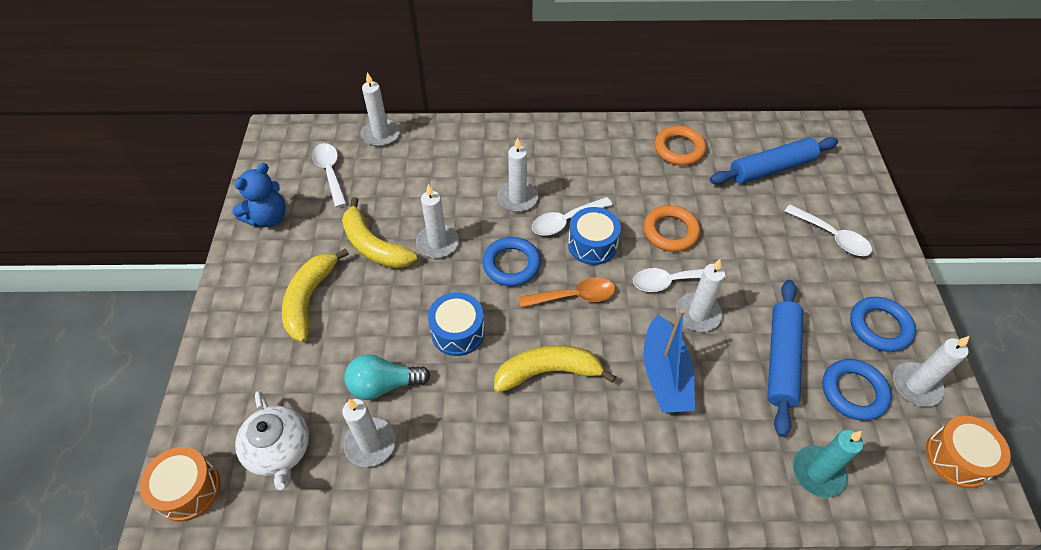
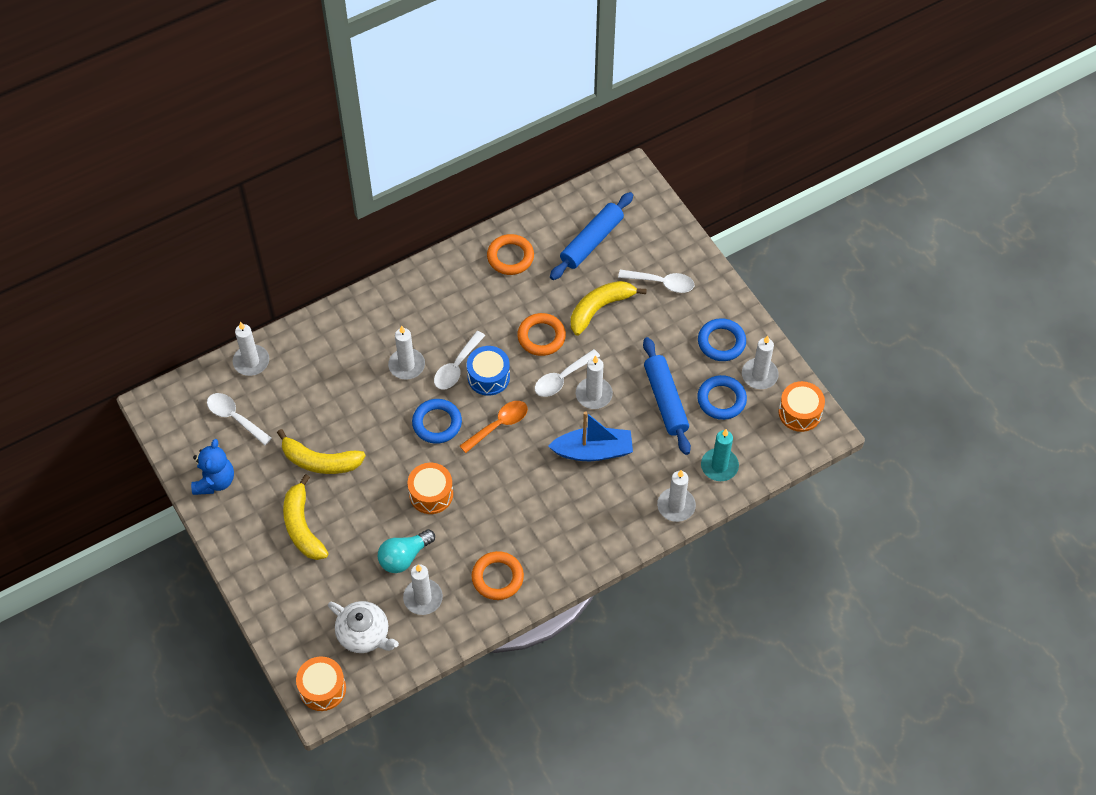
camera: 30 degrees left, 5 degrees up
white candle [416,184,459,258] -> white candle moved to [657,470,696,522]
blue drum [428,292,485,356] -> orange drum [408,463,453,514]
yellow banana [494,345,616,393] -> yellow banana moved to [571,281,647,336]
blue boat [643,309,695,413] -> blue boat turned 60 degrees counterclockwise [548,411,633,461]
none -> orange ring [471,551,524,600]

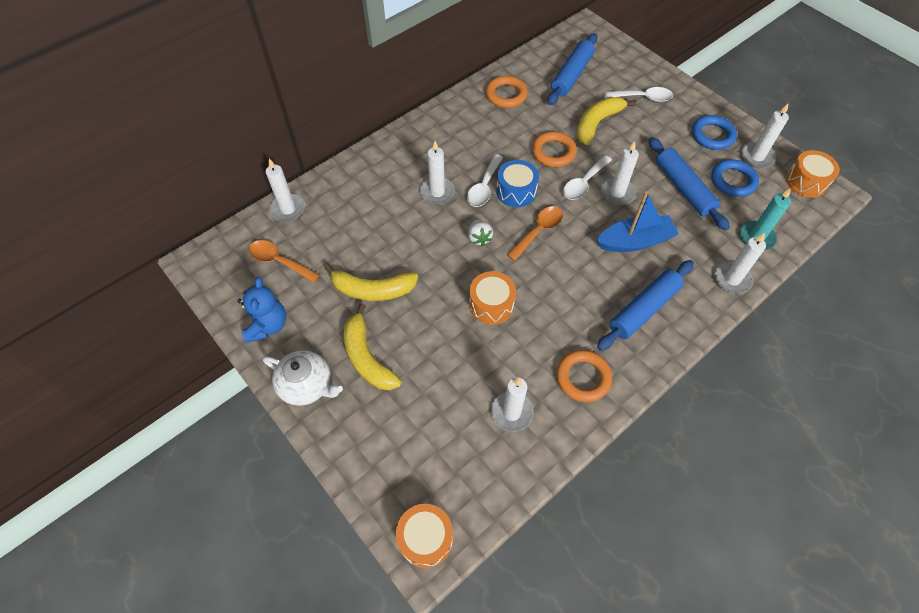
camera: 10 degrees left, 0 degrees up
white spoon [207,393,272,445] -> orange spoon [249,240,320,283]
white teapot [328,601,399,653] -> white teapot moved to [263,350,343,406]
turquoise light bulb [378,529,435,573] -> none
blue ring [412,399,462,444] -> white strawberry [468,220,493,246]
none -> blue rolling pin [597,260,694,351]

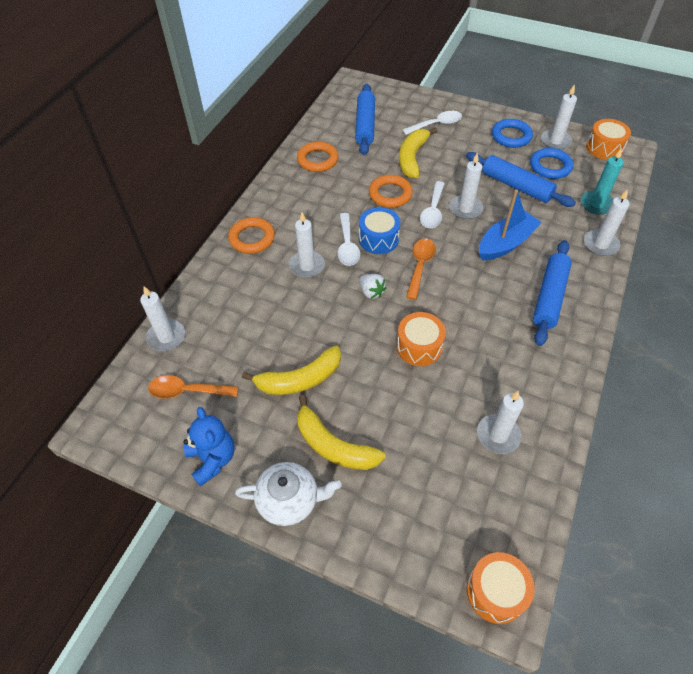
camera: 25 degrees left, 5 degrees down
orange ring [556,350,612,402] -> orange ring moved to [228,217,275,253]

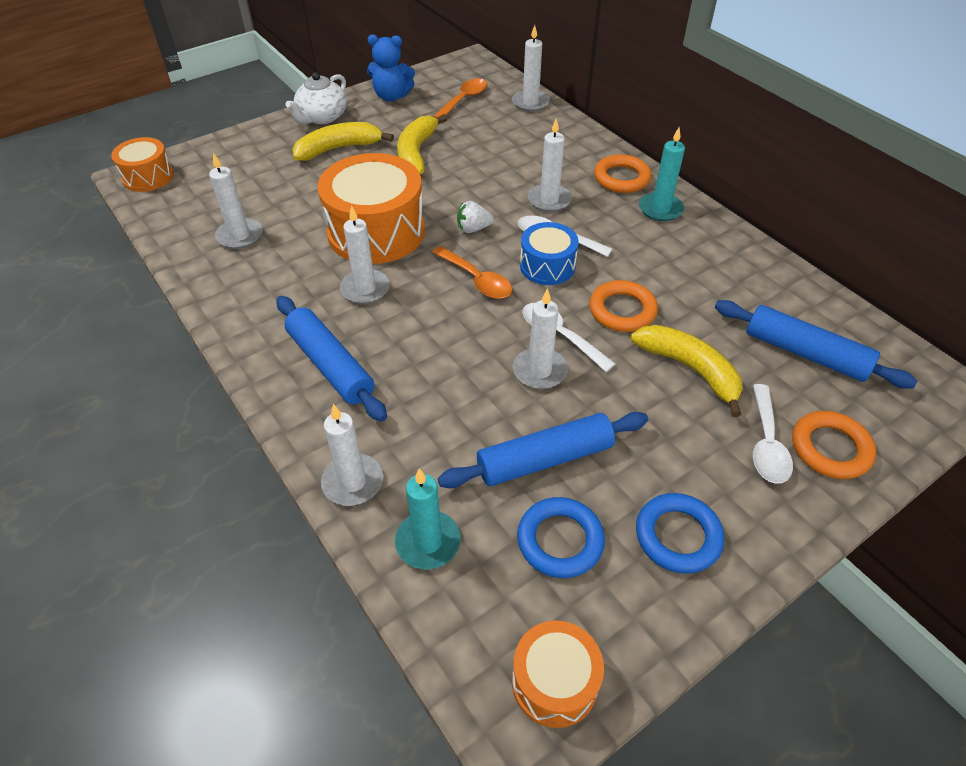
camera: 120 degrees right, 5 degrees down
orange ring [297,142,338,172] -> orange ring moved to [792,411,876,479]
orange drum [396,312,446,366] -> orange drum [317,153,425,264], size x1.83
blue boat [479,190,542,261] -> none
white candle [541,84,577,150] -> white candle moved to [340,205,390,304]
none -> turquoise candle [639,128,685,221]

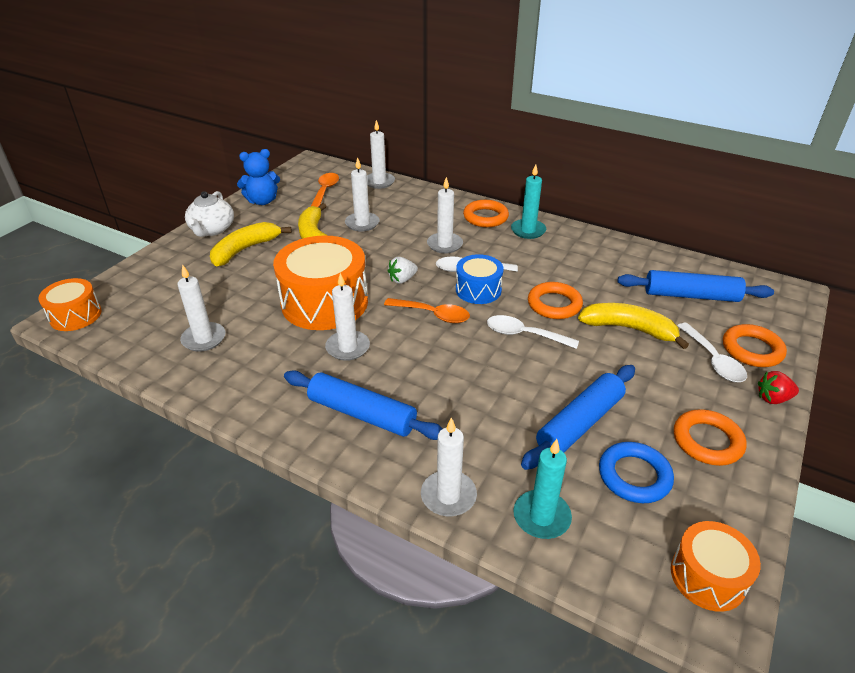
camera: 25 degrees left, 10 degrees down
white candle [513,288,568,389] -> white candle moved to [345,157,380,232]
blue ring [636,493,724,574] -> orange ring [674,409,747,466]
none -> red strawberry [758,371,799,404]

